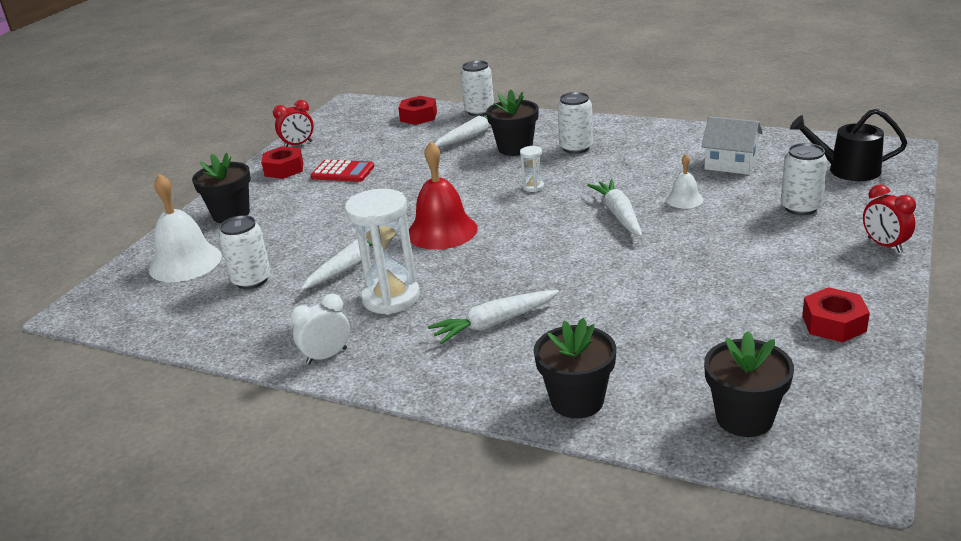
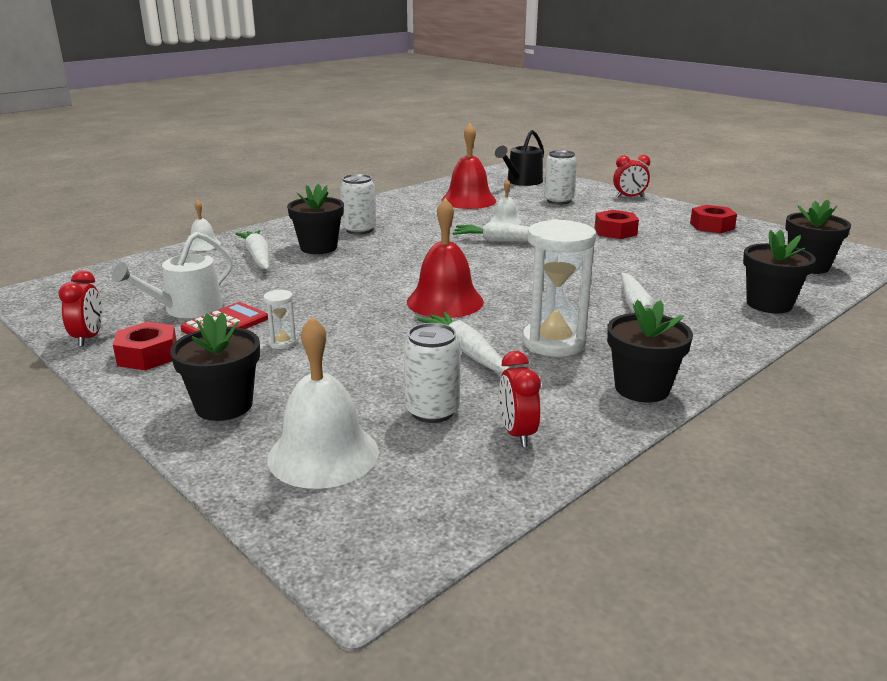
camera: 70 degrees left, 5 degrees down
white clock [290,294,350,365] -> black flower pot [607,300,693,403]
red nut [398,96,437,125] -> red nut moved to [594,210,639,239]
white can [460,60,494,116] -> white bell [189,200,221,251]
white hourglass [520,146,544,192] -> white hourglass moved to [263,290,297,349]
white house [701,116,763,175] -> red bell [441,124,496,209]
none -> white watering can [112,232,233,318]
none -> red clock [499,351,541,447]

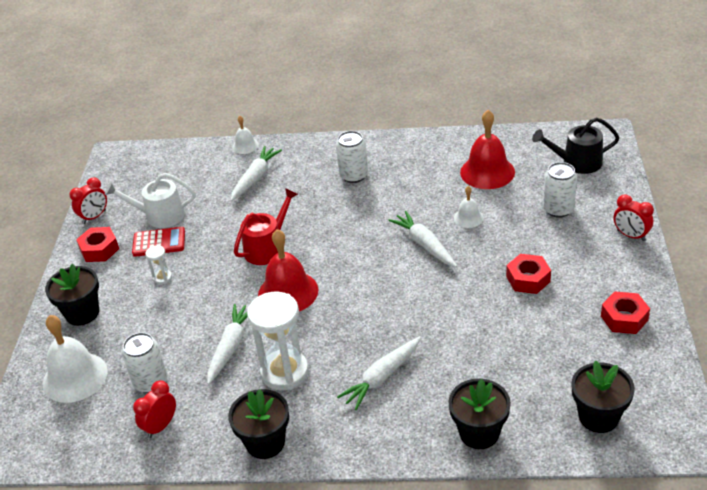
camera: 50 degrees right, 15 degrees up
black flower pot [287,184,344,254] -> none
none -> red watering can [234,188,298,265]

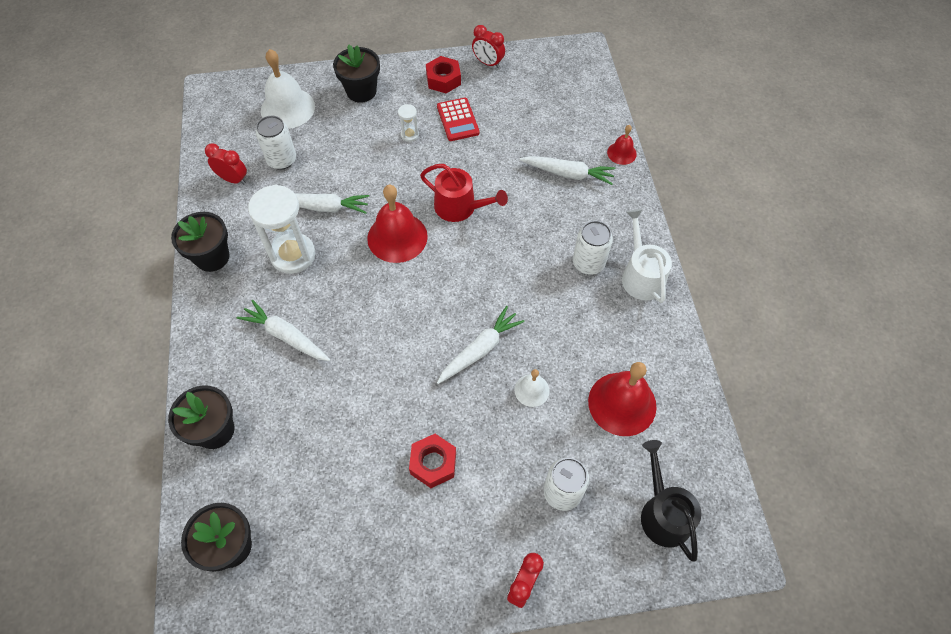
camera: 75 degrees right, 20 degrees up
white watering can [105,173,196,228] -> white watering can moved to [622,209,672,303]
white bell [232,116,259,154] -> red bell [607,125,637,165]
red nut [601,291,650,334] -> none

